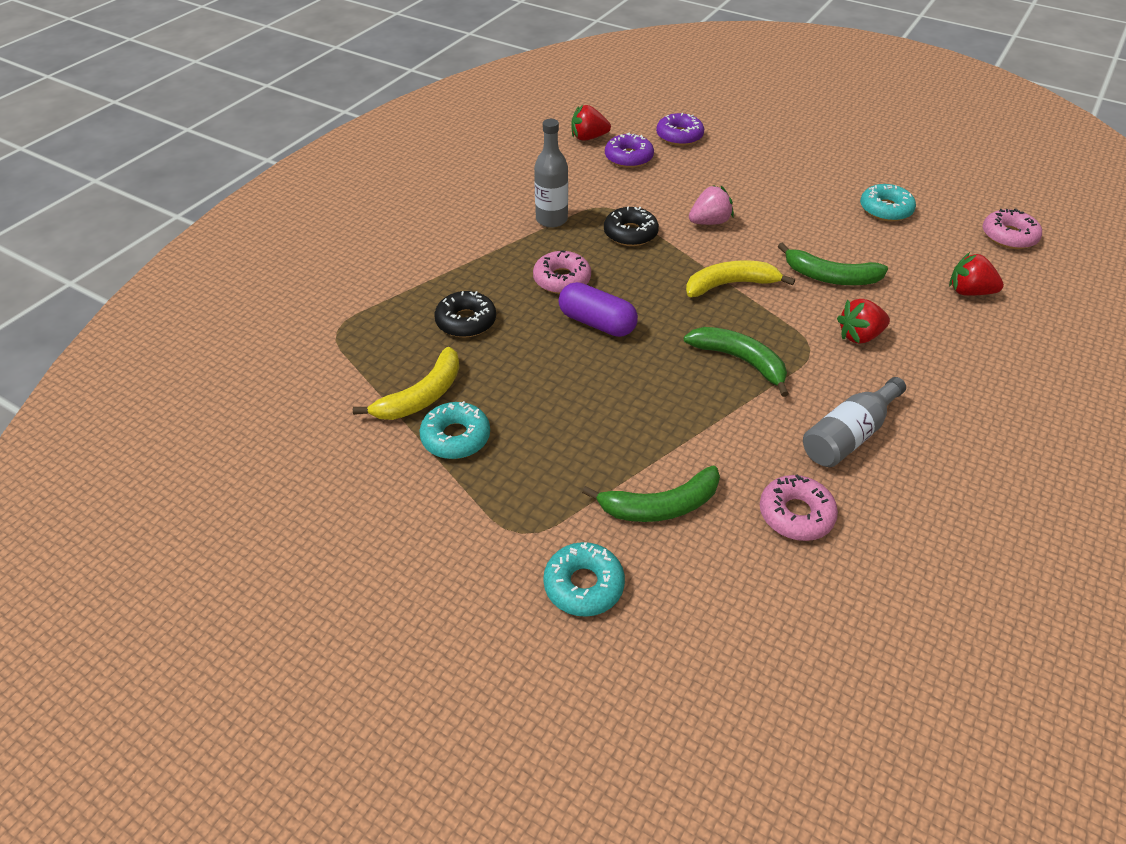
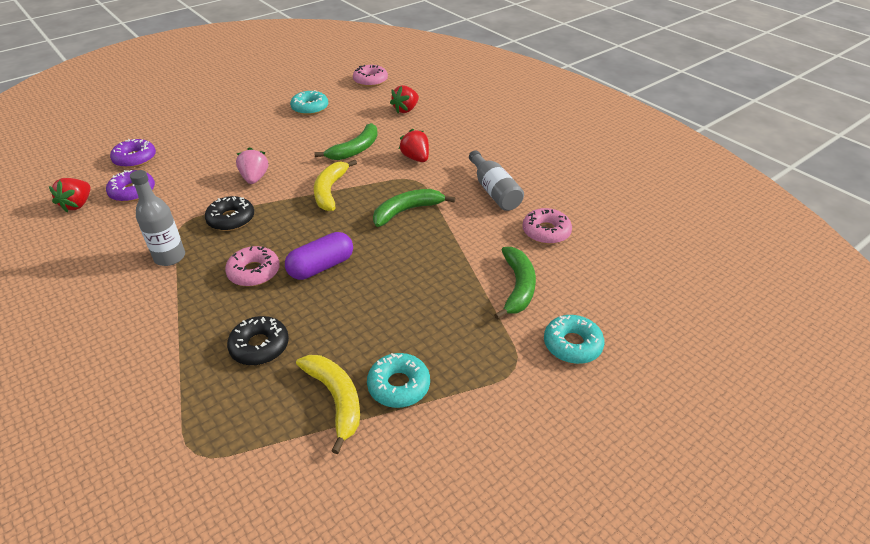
camera: 70 degrees left, 5 degrees down
red strawberry [837,299,890,344] -> red strawberry turned 150 degrees clockwise [399,129,429,162]

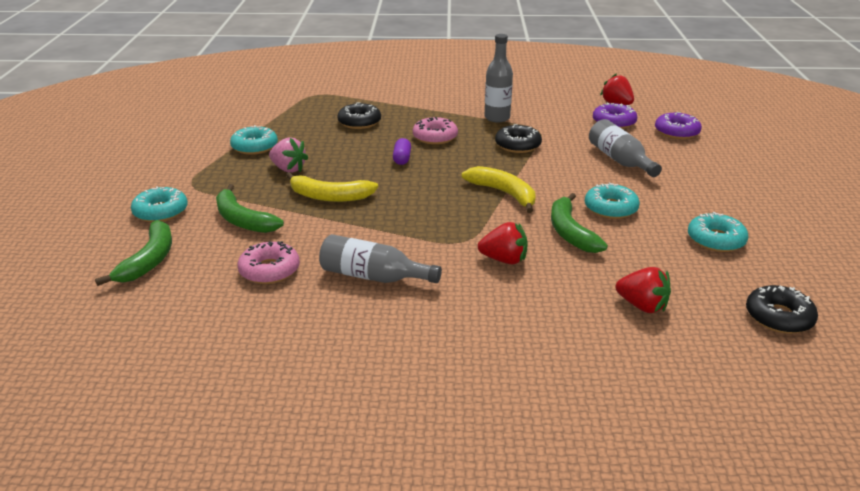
camera: 130 degrees right, 10 degrees down
pink strawberry [236,147,268,184] -> pink strawberry moved to [269,138,308,173]
purple capsule [285,232,353,280] -> purple capsule [393,138,411,165], size x0.59
yellow banana [296,355,360,454] -> yellow banana moved to [286,172,378,202]
pink donut [353,65,388,87] -> black donut [746,285,818,334]
green banana [373,189,455,227] -> green banana moved to [95,220,172,286]
red strawberry [390,85,419,113] -> red strawberry turned 135 degrees clockwise [616,267,671,313]
none -> turquoise donut [585,182,640,219]
none -> grey bottle [589,119,662,177]

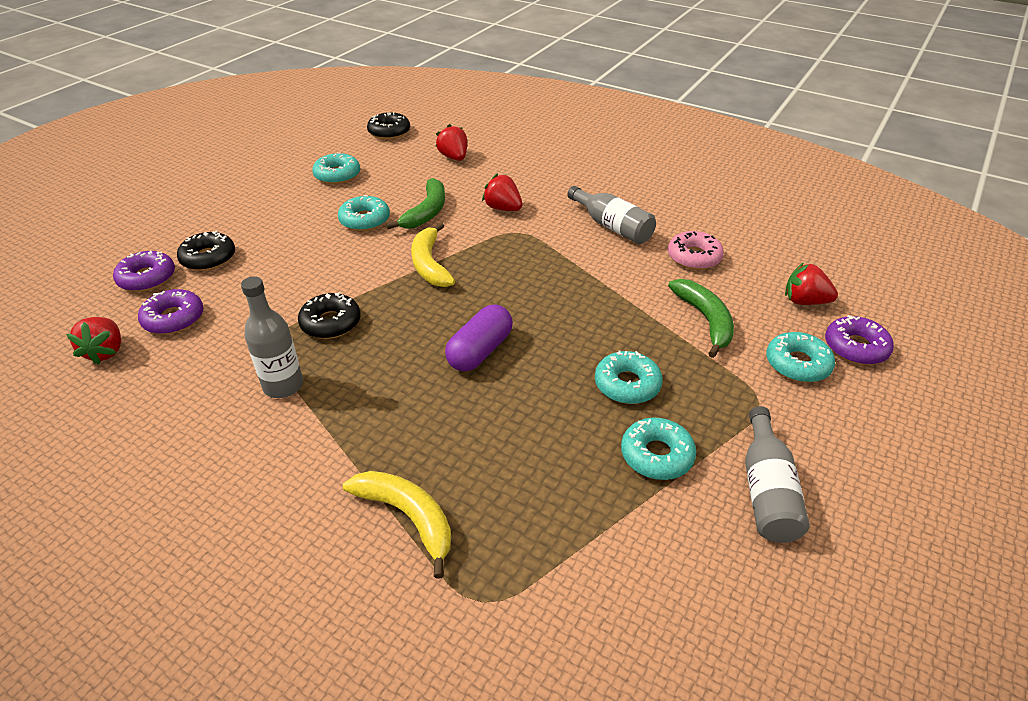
camera: 150 degrees left, 10 degrees up
green banana [95,220,172,286] -> red strawberry [785,262,838,305]
pink strawberry [269,138,308,173] -> turquoise donut [595,350,663,404]
yellow banana [286,172,378,202] -> yellow banana moved to [343,471,451,579]
black donut [337,102,381,129] -> black donut moved to [177,231,235,271]
purple capsule [393,138,411,165] -> purple capsule [445,304,513,371], size x1.69
pink donut [413,117,458,145] -> none
grey bottle [589,119,662,177] -> grey bottle moved to [745,406,810,543]
none -> purple donut [825,315,894,365]

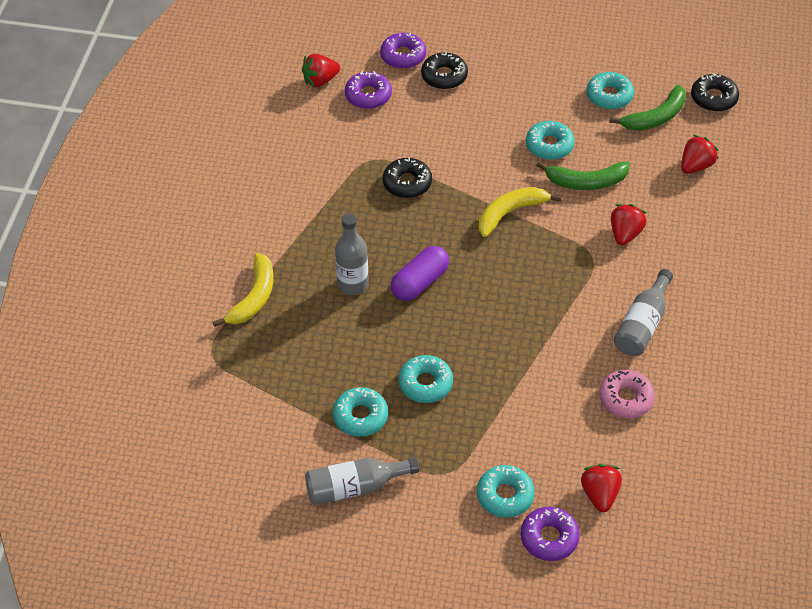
camera: 70 degrees right, 10 degrees up
grey bottle [241,276,303,398] -> grey bottle moved to [335,213,369,295]
purple capsule [445,304,513,371] -> purple capsule turned 60 degrees counterclockwise [391,246,449,301]
green banana [668,279,734,358] -> green banana moved to [609,84,686,131]

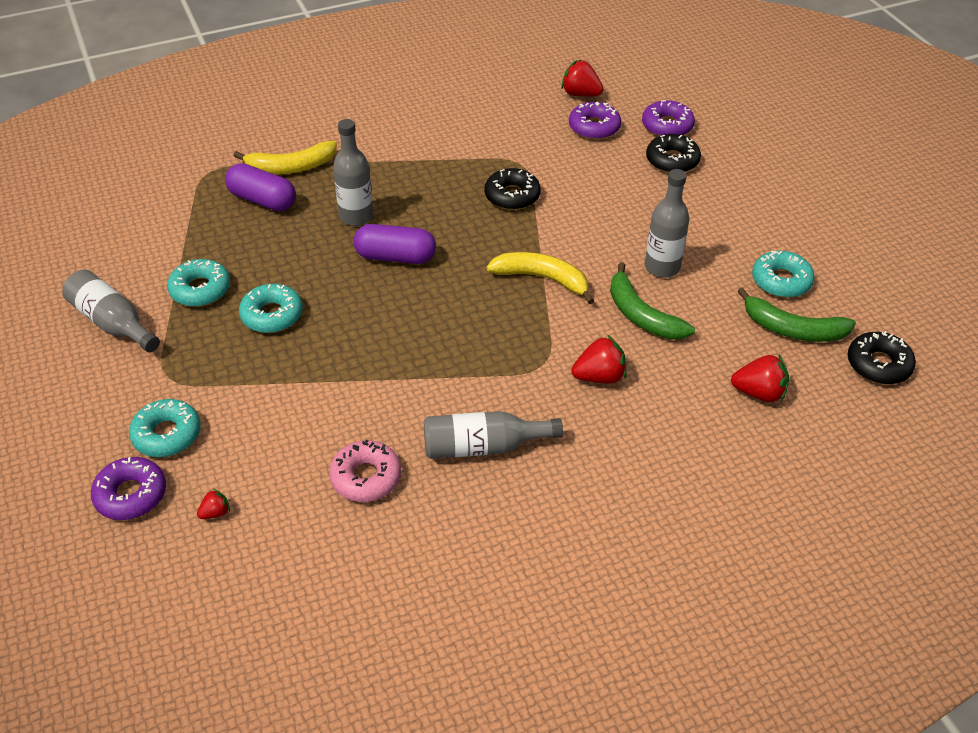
camera: 55 degrees right, 5 degrees down
turquoise donut [526,121,575,160] -> grey bottle [645,169,690,278]
red strawberry [581,464,622,512] -> red strawberry [197,489,230,519], size x0.53
none -> purple capsule [225,163,296,211]

